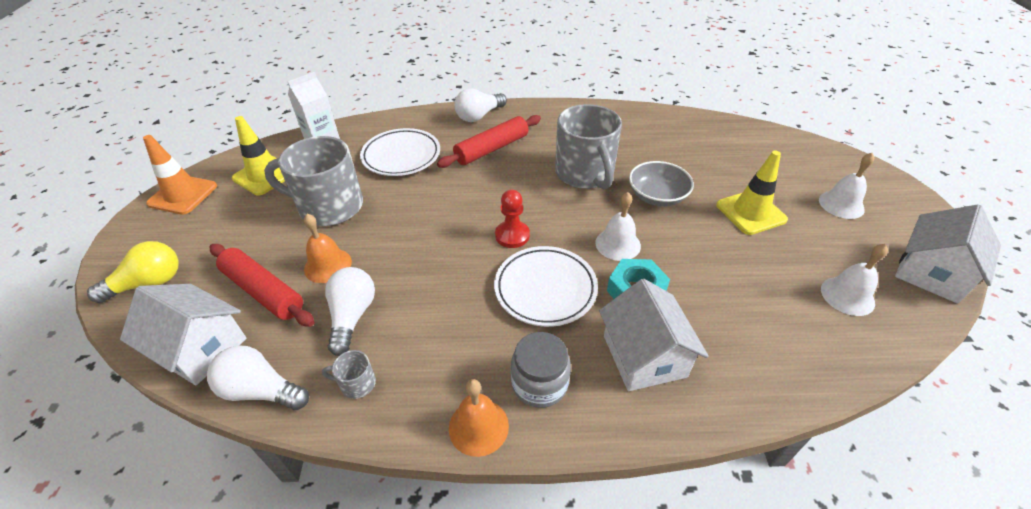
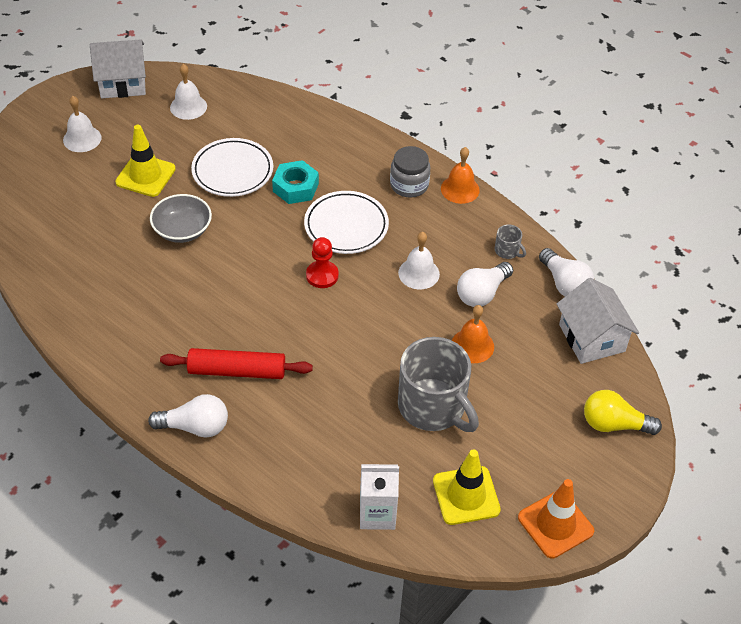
camera: 140 degrees left, 5 degrees up
red rolling pin [210,244,315,327] -> none
white plate [360,128,440,176] -> white plate moved to [191,138,273,197]
grey mug [555,104,622,189] -> none
white bell [596,192,641,261] -> white bell moved to [398,232,440,289]
white house [599,279,709,391] -> none

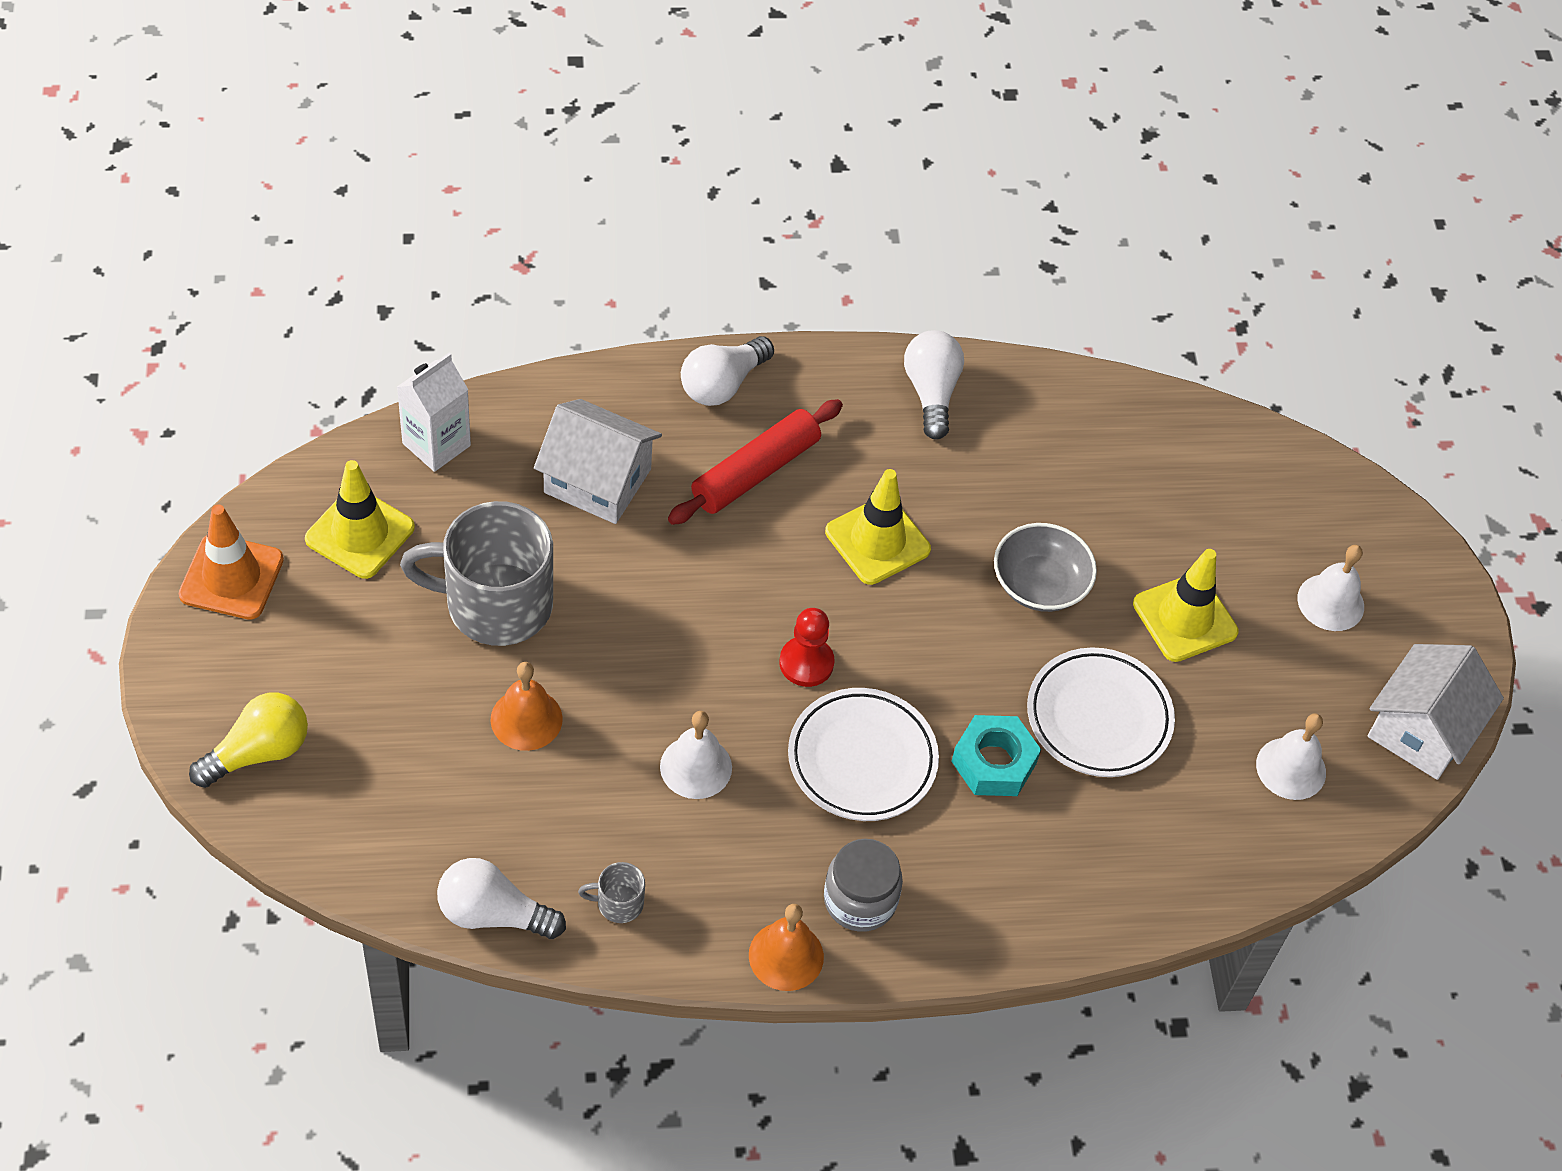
camera: 130 degrees right, 5 degrees up
white light bulb [457,262,513,307] -> white light bulb moved to [904,330,964,440]
white house [557,278,639,364] -> white house moved to [534,399,662,524]
none -> yellow traffic cone [825,469,931,585]

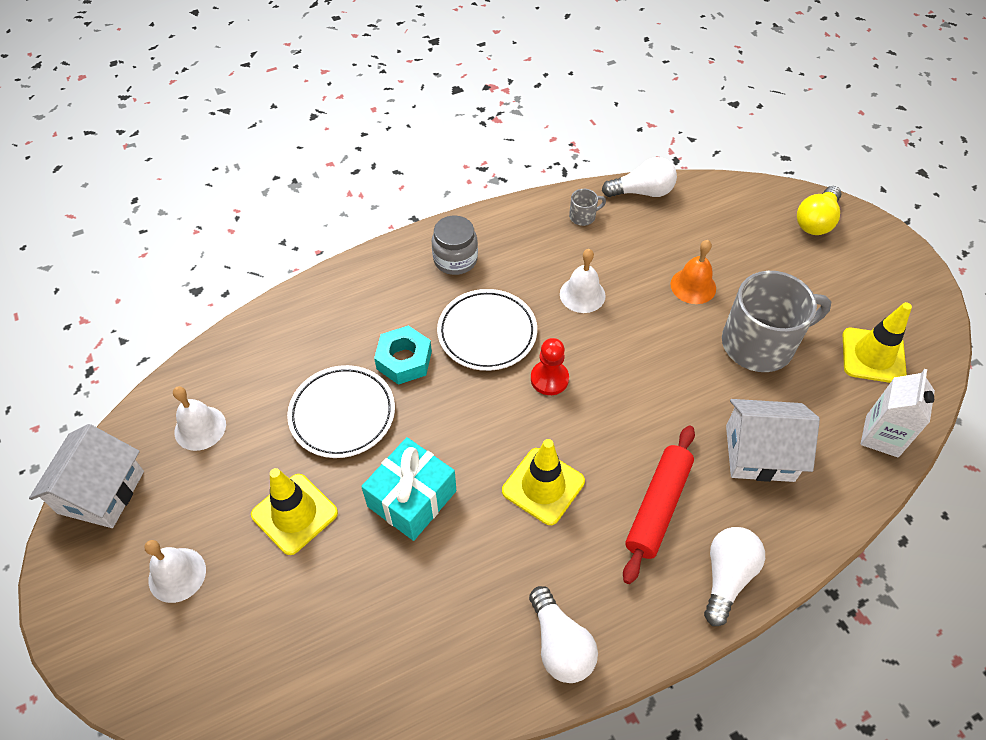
camera: 165 degrees right, 0 degrees up
orange traffic cone [179,504,284,620] -> none
orange bell [749,904,824,991] -> none
grey bowl [994,523,1097,612] -> turquoise gift [361,437,456,541]

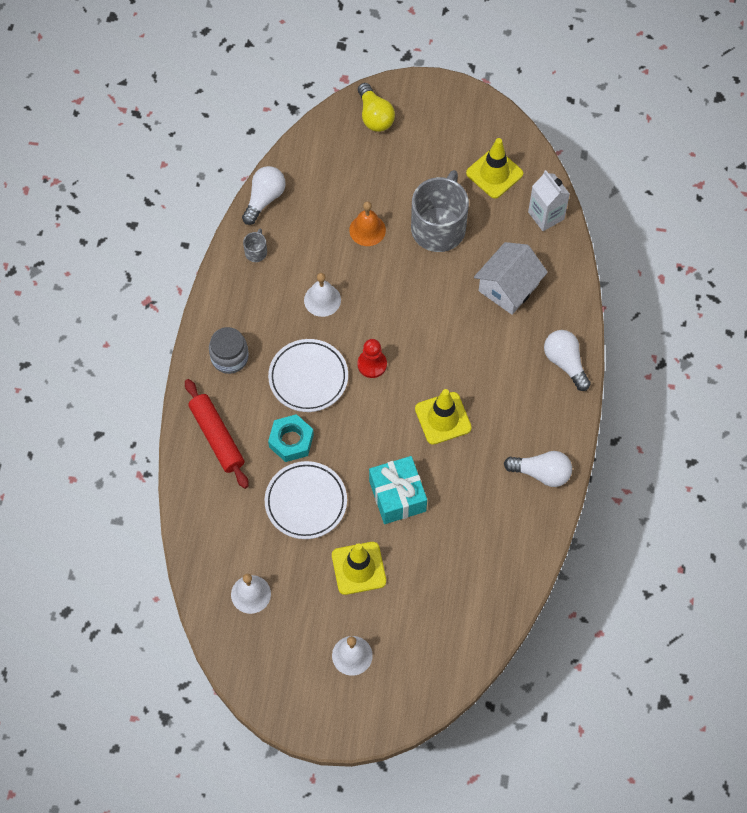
camera: 55 degrees left, 10 degrees up
white house [29,424,144,528] -> none
red rolling pin [623,425,695,584] -> red rolling pin moved to [185,379,249,489]

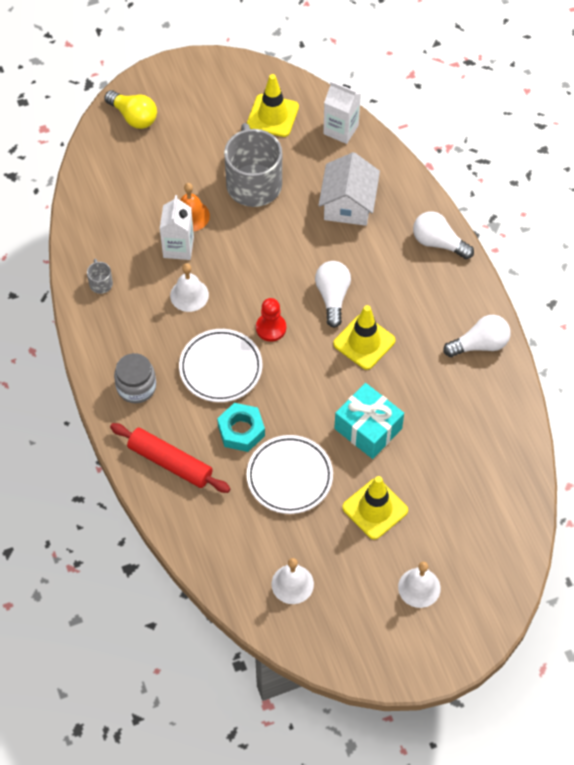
camera: 30 degrees left, 5 degrees down
white light bulb [242,166,286,225] -> white light bulb moved to [315,261,351,328]
none -> white carton [160,195,194,260]

